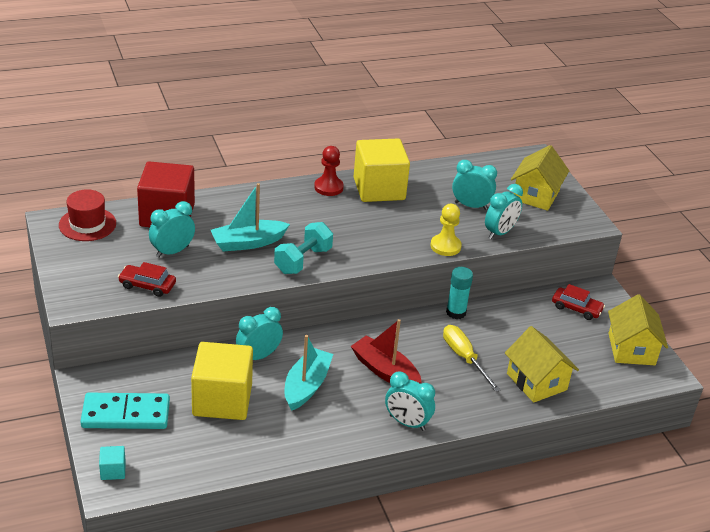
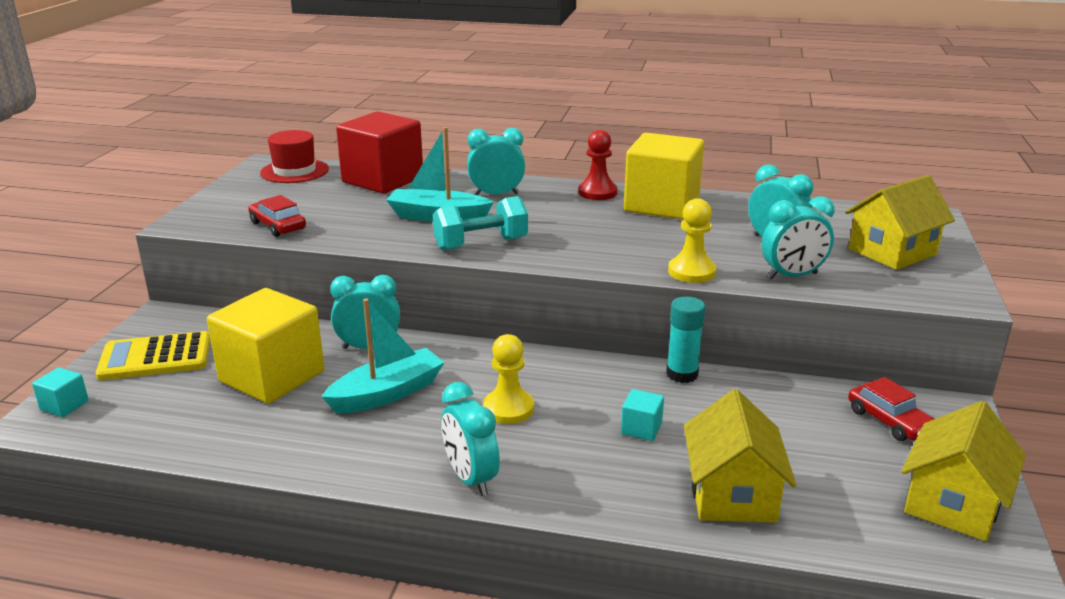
camera: 35 degrees right, 10 degrees down
turquoise domino [80,393,170,429] -> yellow calculator [96,331,210,380]
turquoise clock [149,201,195,258] -> turquoise clock moved to [467,128,525,195]
red boat [351,319,422,384] -> yellow pawn [483,334,534,424]
yellow screwdriver [443,325,501,392] -> turquoise cube [621,389,664,441]

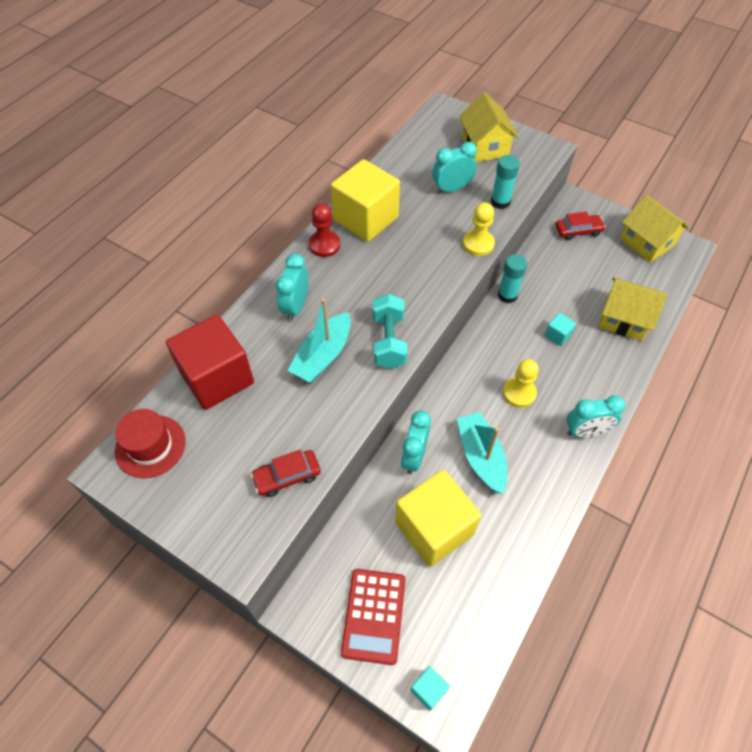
camera: 70 degrees left, 30 degrees up
yellow calculator [96,331,210,380] -> red calculator [341,569,405,665]
turquoise clock [762,196,835,279] -> turquoise glue stick [491,155,520,209]

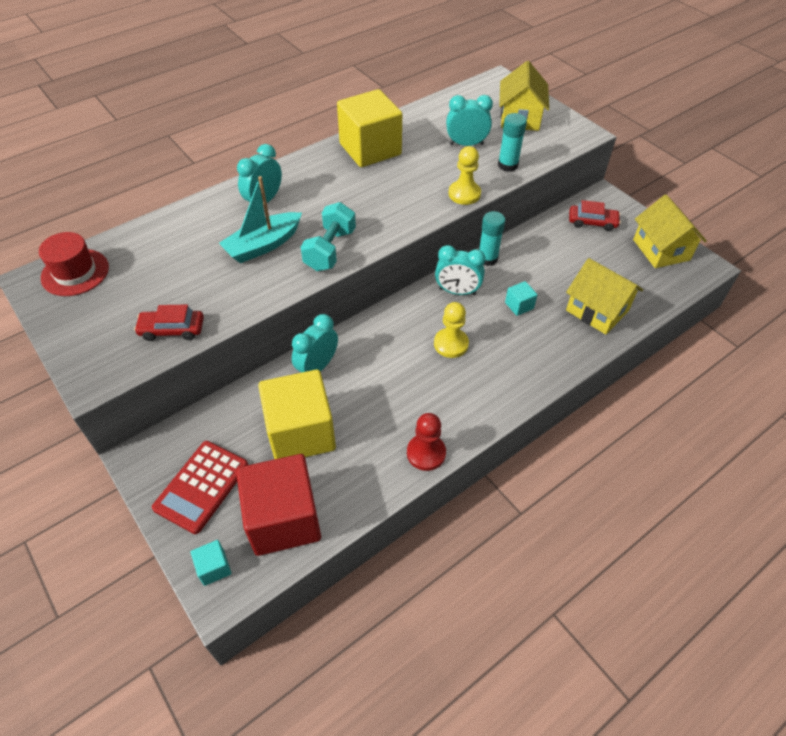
camera: 20 degrees right, 5 degrees down
red cube [166,314,254,410] -> red cube moved to [236,454,321,556]
red pawn [309,203,340,257] -> red pawn moved to [407,413,446,471]
turquoise boat [457,412,507,494] -> none
turquoise clock [567,396,626,437] -> turquoise clock moved to [435,245,486,295]

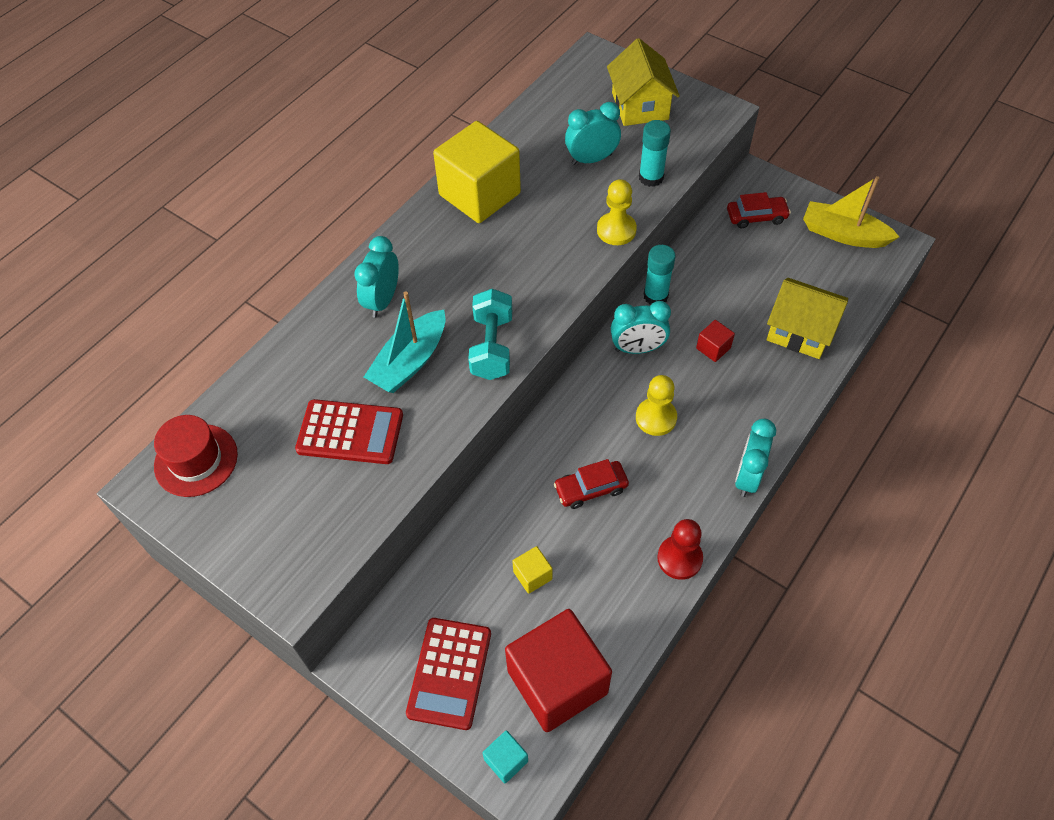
camera: 15 degrees left, 5 degrees up
red car [134,305,204,341] -> red car moved to [554,459,629,509]
yellow cube [258,370,336,459] -> yellow cube [512,546,553,594], size x0.41
turquoise clock [292,314,338,373] -> turquoise clock moved to [735,419,776,497]
turquoise cube [505,281,537,316] -> red cube [696,320,735,362]
yellow house [633,195,707,268] -> yellow boat [803,176,899,248]
none -> red calculator [295,399,403,464]

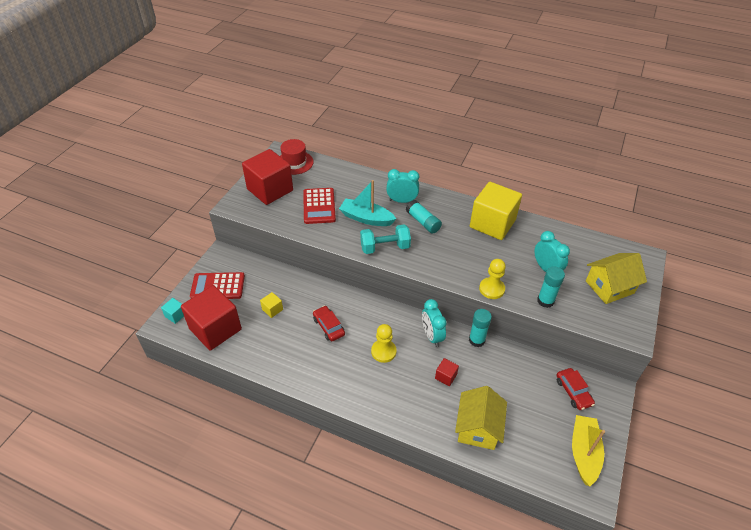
camera: 75 degrees right, 10 degrees down
red pawn [657,519,703,580] -> none
turquoise clock [735,419,776,497] -> none
none -> red cube [242,149,293,205]
none -> turquoise glue stick [406,200,442,234]

